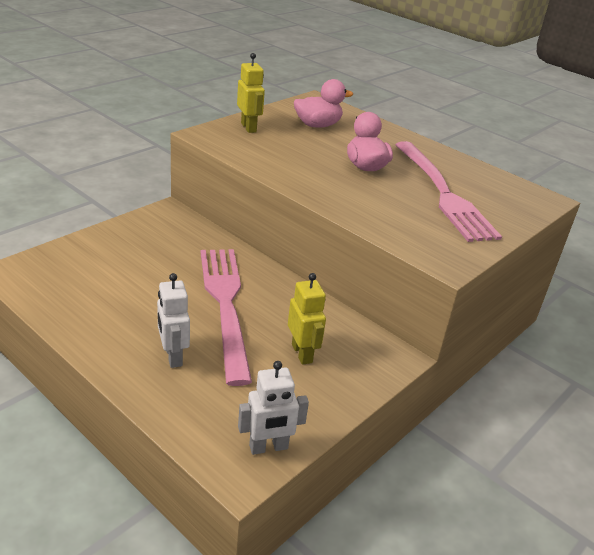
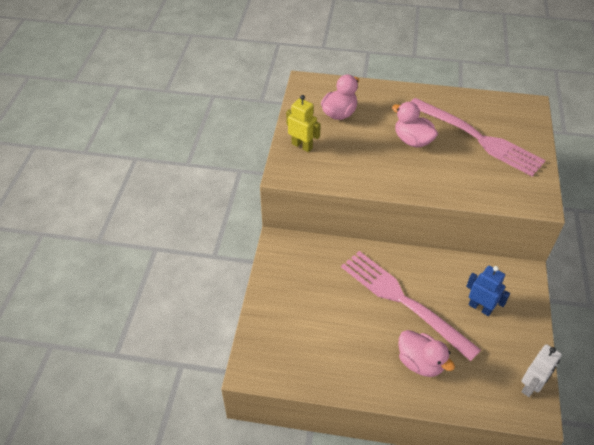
camera: 30 degrees left, 15 degrees up
white robot [157,273,190,368] -> pink duck [398,330,455,377]
yellow robot [288,273,326,365] -> blue robot [466,265,510,316]

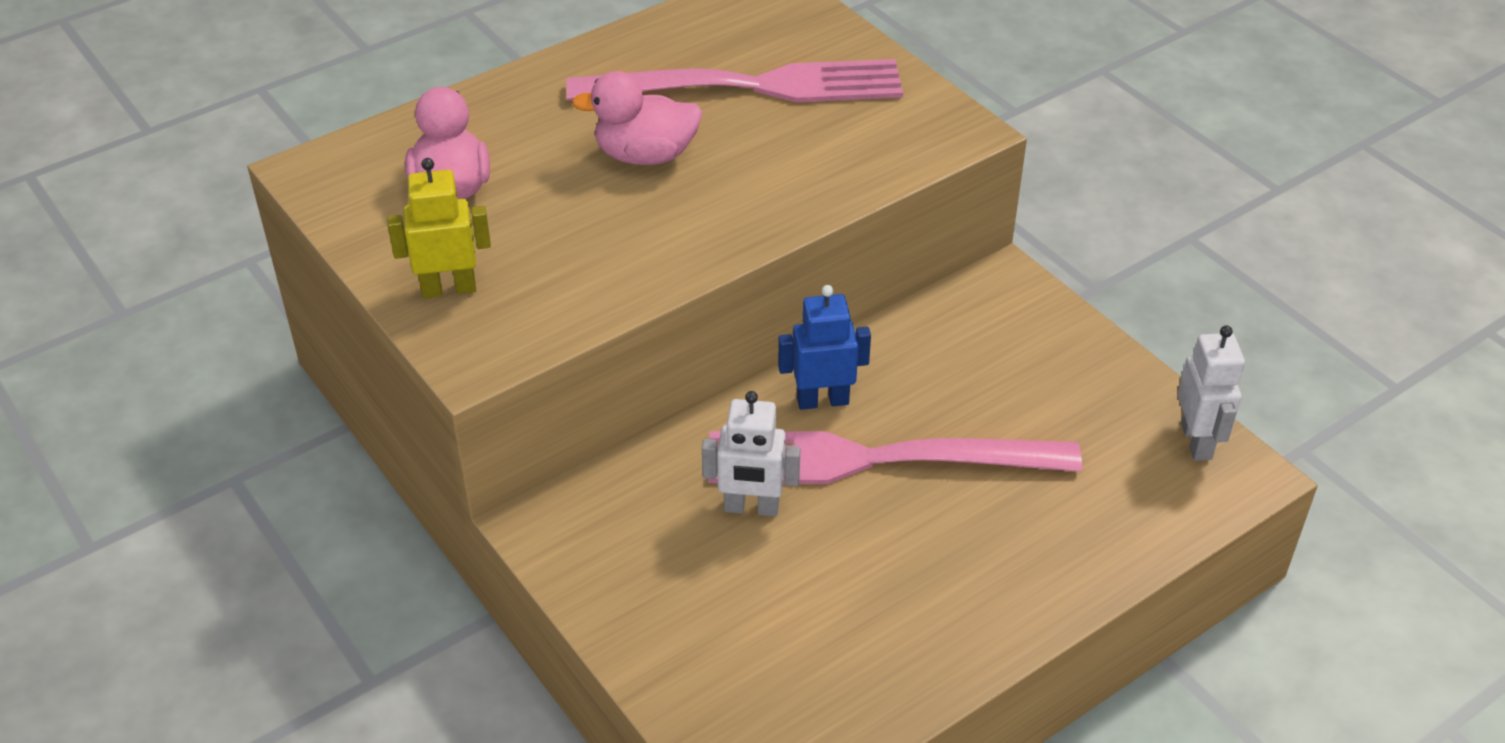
camera: 45 degrees left, 5 degrees down
pink duck [398,330,455,377] -> none
blue robot [466,265,510,316] -> blue robot moved to [778,285,871,410]
none -> white robot [702,391,800,516]

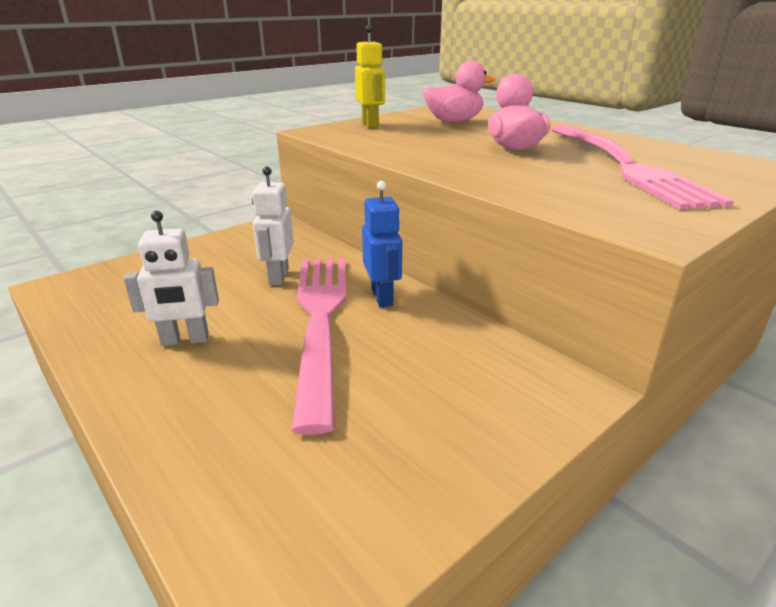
camera: 85 degrees right, 15 degrees down
white robot [1178,325,1245,461] -> white robot moved to [124,211,219,346]

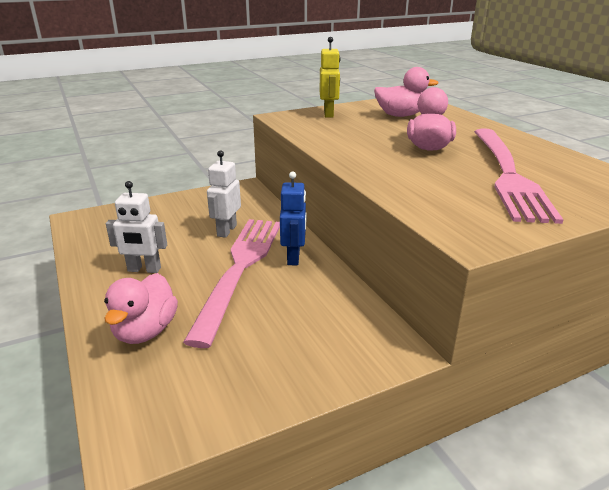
camera: 15 degrees right, 0 degrees up
none -> pink duck [104,273,178,344]

